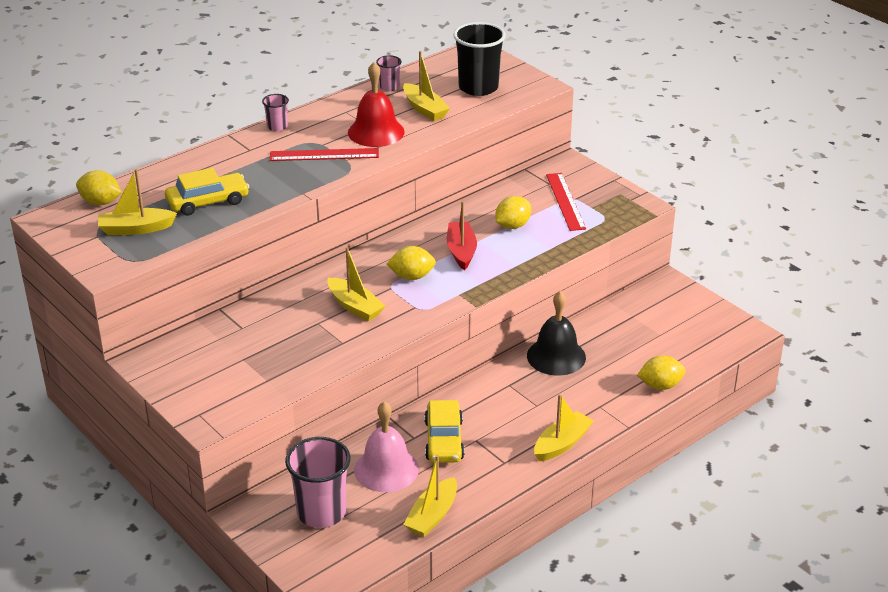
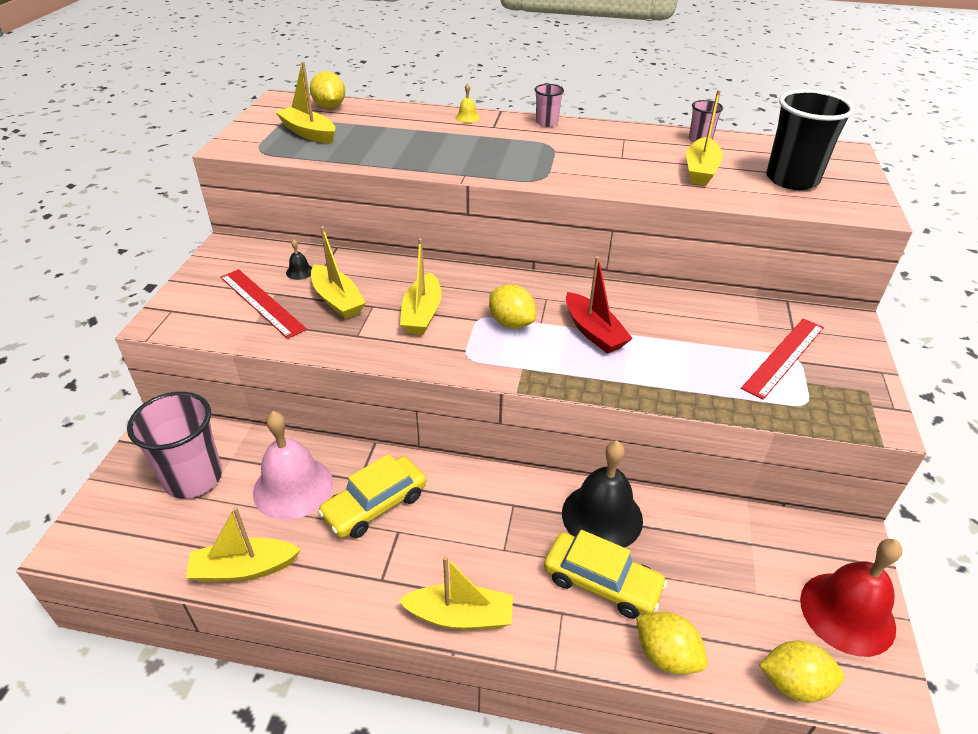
camera: 50 degrees right, 5 degrees up
yellow car [165,168,249,216] -> yellow car moved to [544,530,667,619]
red ruler [270,148,379,161] -> red ruler moved to [220,269,307,339]
red bell [348,62,405,147] -> red bell moved to [800,539,902,657]
red boat [447,201,477,270] -> red boat turned 105 degrees clockwise [566,256,633,353]
yellow lemon [495,196,531,229] -> yellow lemon moved to [759,640,844,703]
none -> black bell [286,239,313,280]
none -> yellow boat [311,226,366,319]
none -> yellow bell [455,83,480,123]

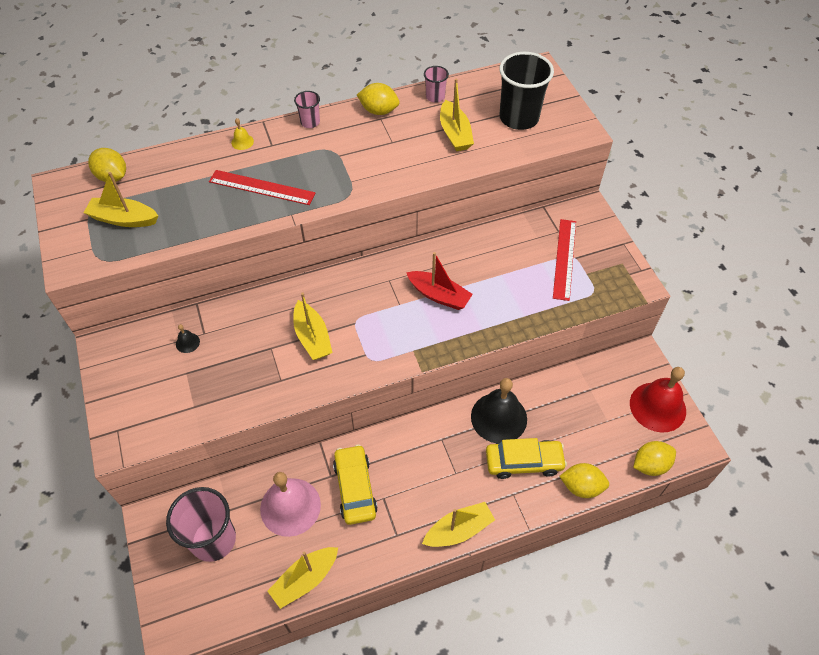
camera: 30 degrees left, 15 degrees up
red ruler [220,269,307,339] -> red ruler moved to [209,170,315,205]
yellow boat [311,226,366,319] -> none
yellow car [318,454,426,538] -> yellow car turned 150 degrees clockwise [333,445,378,525]
yellow lemon [489,284,536,329] -> yellow lemon moved to [357,83,399,115]

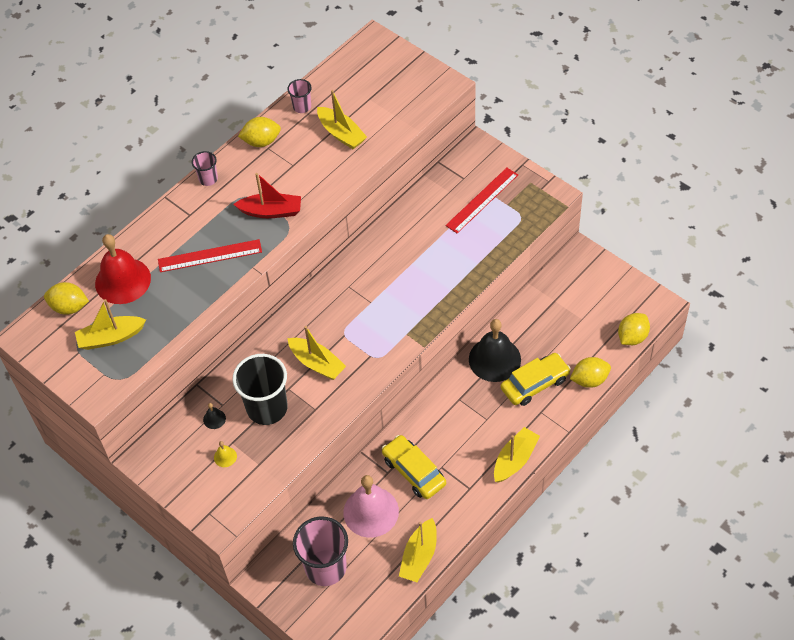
camera: 25 degrees left, 0 degrees up
yellow bell [231,118,254,150] -> yellow bell moved to [214,441,237,467]
red boat [406,252,473,310] -> red boat moved to [233,173,301,218]
black cup [499,52,554,130] -> black cup moved to [232,354,288,425]
red ruler [553,219,576,301] -> red ruler turned 60 degrees clockwise [446,168,518,233]
red bell [630,367,686,432] -> red bell moved to [95,234,151,304]

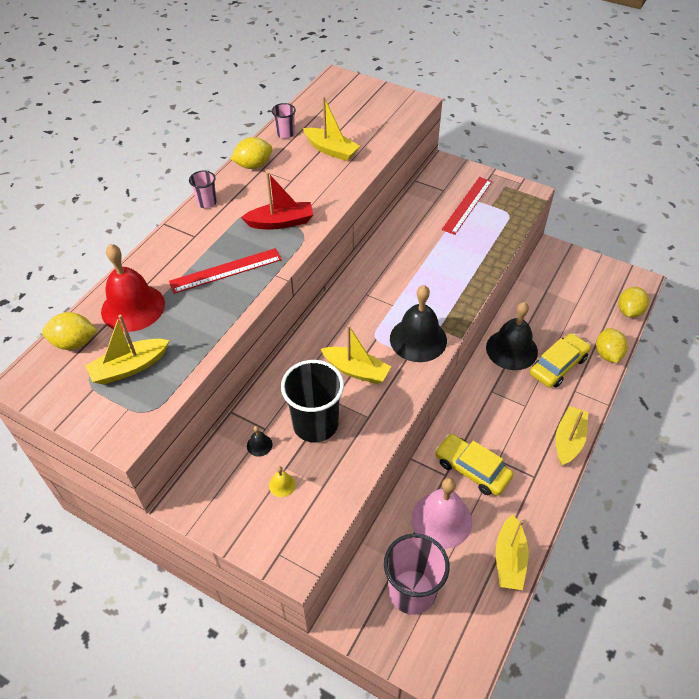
camera: 15 degrees left, 5 degrees down
yellow lemon [570,357,611,388] -> yellow lemon turned 60 degrees counterclockwise [596,328,628,363]
none -> black bell [390,285,447,362]

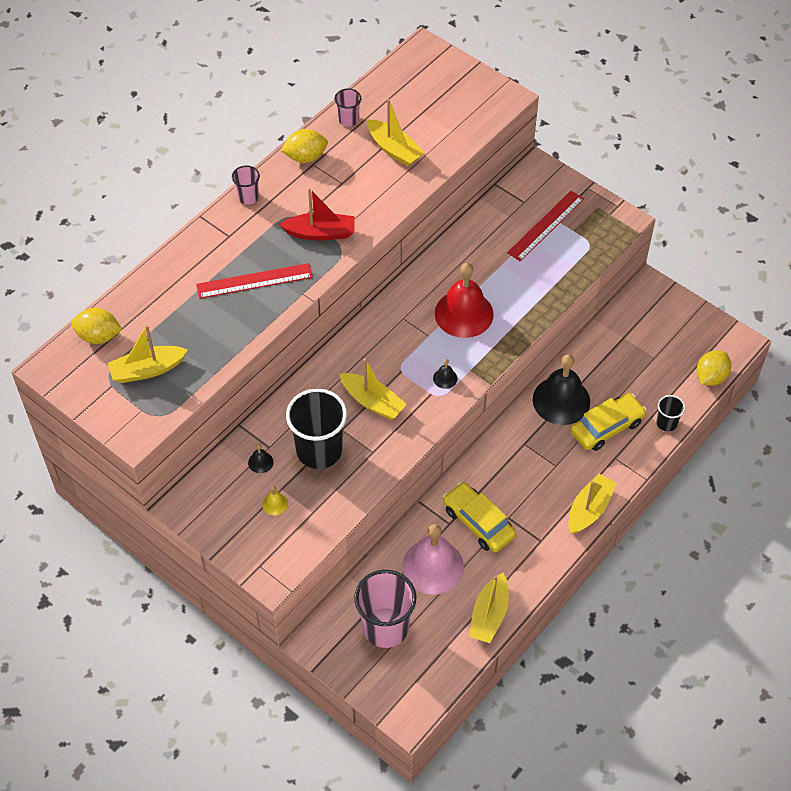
camera: 10 degrees right, 5 degrees up
red bell [101,244,165,332] -> red bell moved to [435,263,494,338]
black bell [390,285,447,362] -> black bell [433,359,458,389], size x0.40
yellow lemon [596,328,628,363] -> black cup [656,395,685,431]

